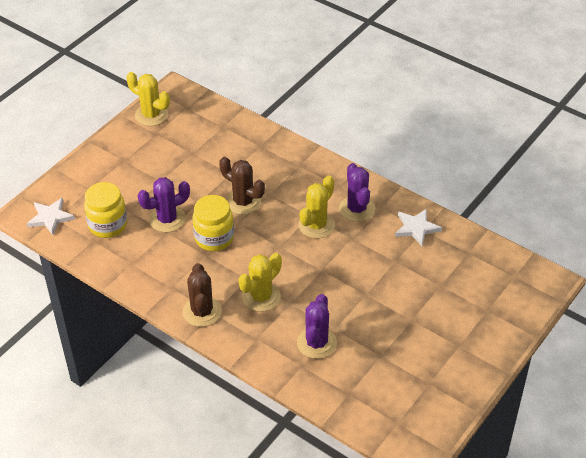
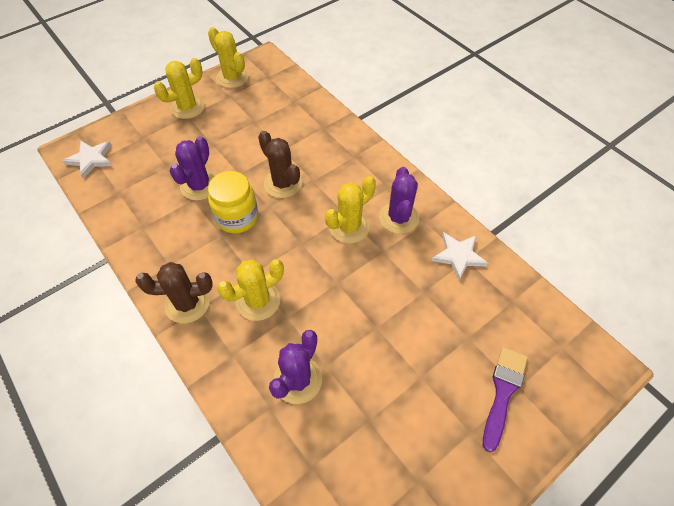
camera: 15 degrees right, 10 degrees up
yellow jar [84,182,127,238] -> none
purple cactus [138,177,190,232] -> purple cactus turned 60 degrees counterclockwise [170,136,216,201]
brown cactus [183,263,222,327] -> brown cactus turned 75 degrees clockwise [135,262,213,323]
none -> yellow cactus [154,58,205,119]
none -> purple brush [483,347,528,452]

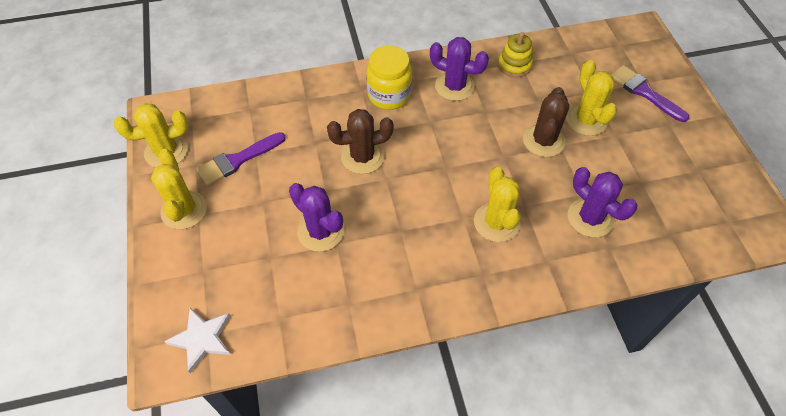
camera: 65 degrees left, 0 degrees up
brown cactus [135,262,213,323] -> brown cactus moved to [523,87,569,157]
yellow jar [208,171,258,233] -> yellow jar moved to [367,45,412,110]
yellow cactus [325,176,376,244] -> yellow cactus moved to [566,60,617,136]
white star [431,232,488,281] -> yellow stacking toy [498,32,533,77]
none -> purple brush [196,132,286,186]

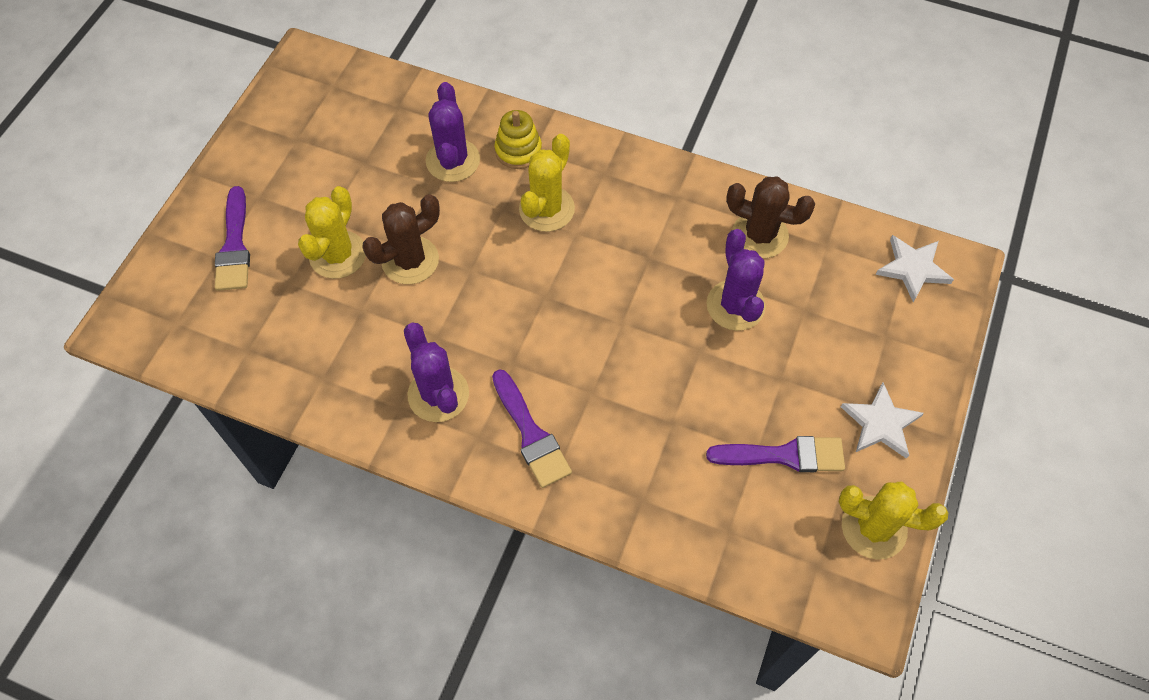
camera: 145 degrees left, 5 degrees up
yellow cactus [151,149,207,229] -> white star [841,383,924,459]
brown cactus [327,109,394,174] -> brown cactus moved to [726,177,815,258]
yellow jar [367,45,412,110] -> purple brush [492,369,572,488]
yellow stacking toy [498,32,533,77] -> yellow stacking toy moved to [495,110,542,169]

